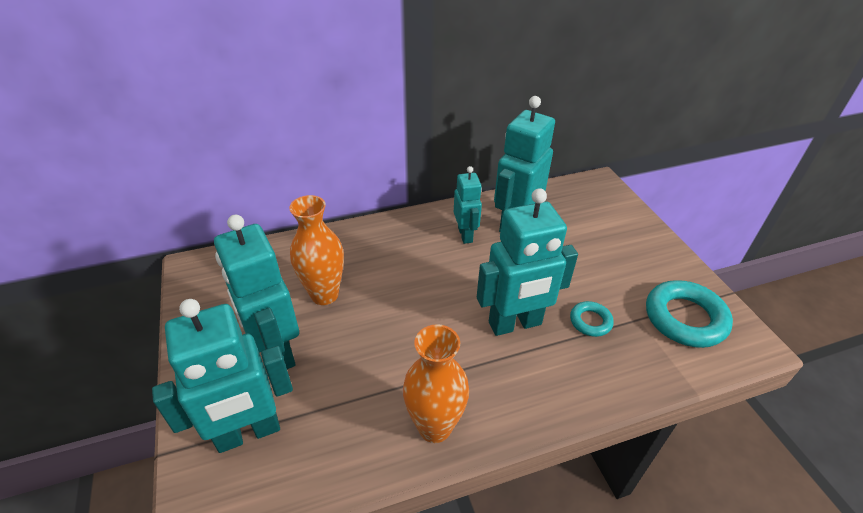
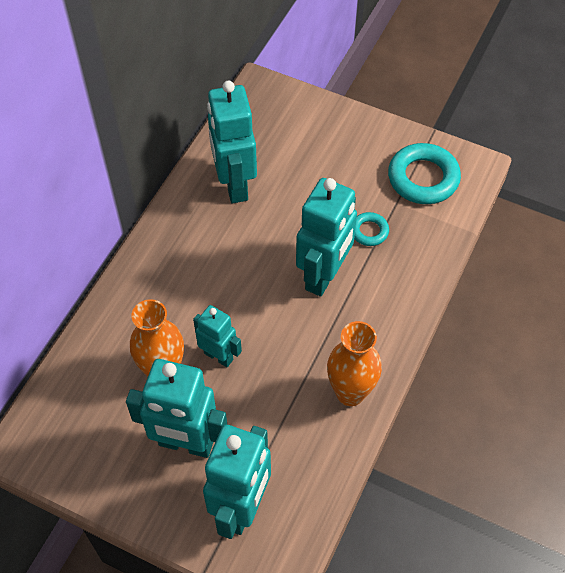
camera: 45 degrees left, 15 degrees up
turquoise robot [454,166,482,244] -> turquoise robot moved to [193,305,242,367]

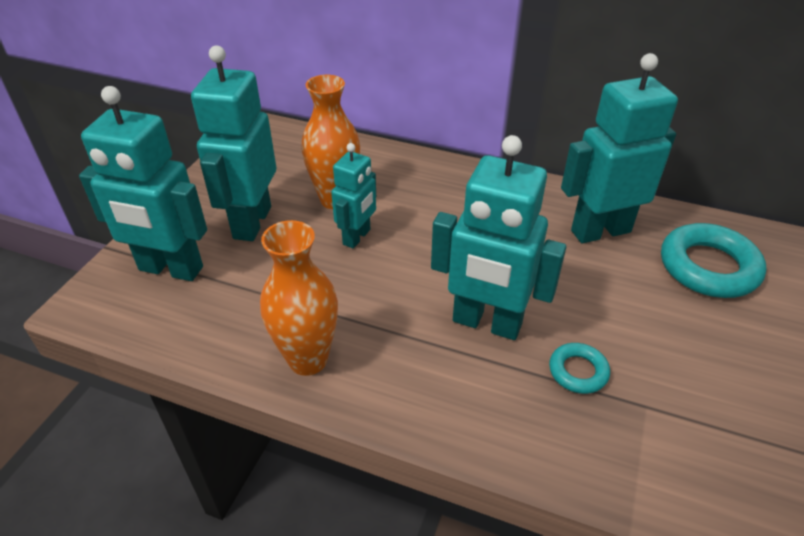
camera: 85 degrees right, 15 degrees down
turquoise ring [388,143,461,204] -> turquoise ring moved to [661,223,766,298]

